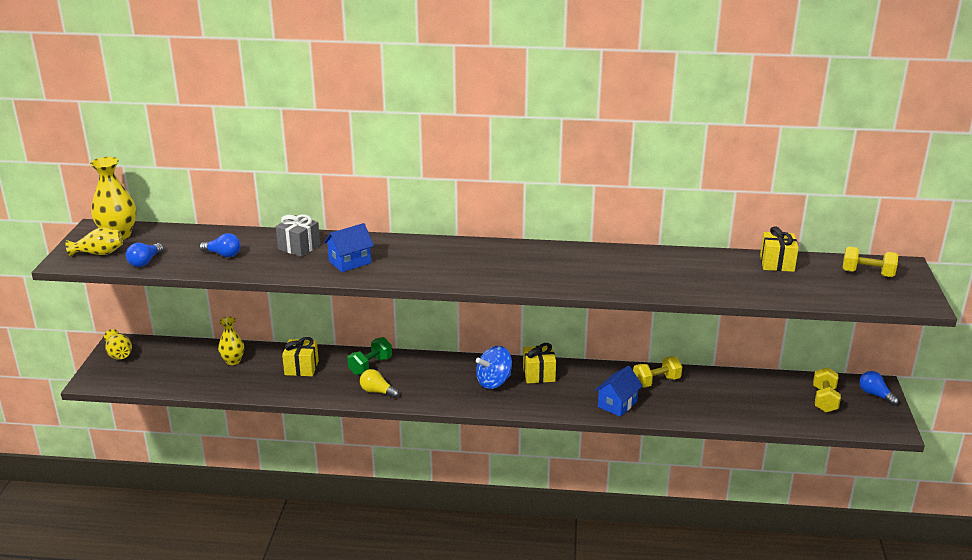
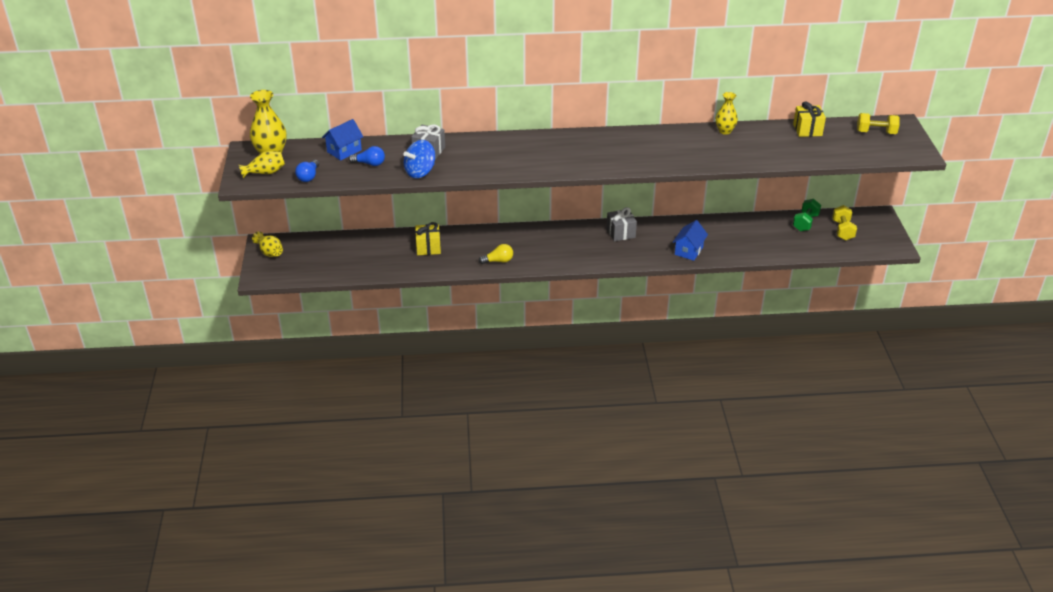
camera: 10 degrees left, 10 degrees up
yellow vase [218,317,244,365] -> yellow vase moved to [715,92,738,135]
blue house [324,223,374,272] -> blue house moved to [322,119,363,160]
green dumbbell [347,337,392,375] -> green dumbbell moved to [793,199,821,231]
yellow light bulb [360,369,399,398] -> yellow light bulb turned 150 degrees clockwise [479,244,513,264]
blue spinning top [476,346,512,389] -> blue spinning top moved to [403,140,435,179]
yellow gift [523,343,556,383] -> grey gift [606,207,637,242]
yellow dumbbell [633,356,682,388] -> none
blue light bulb [859,371,899,406] -> none

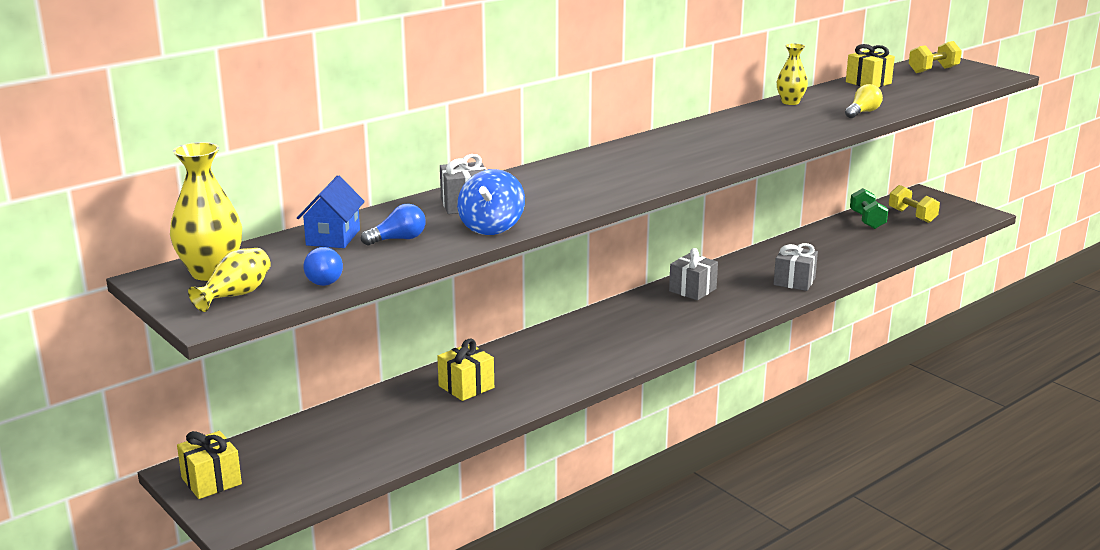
camera: 35 degrees left, 15 degrees down
yellow vase [252,231,283,257] -> yellow gift [177,431,242,499]
yellow light bulb [479,244,513,264] -> yellow light bulb moved to [845,84,883,118]
blue house [672,220,708,261] -> grey gift [774,243,818,291]

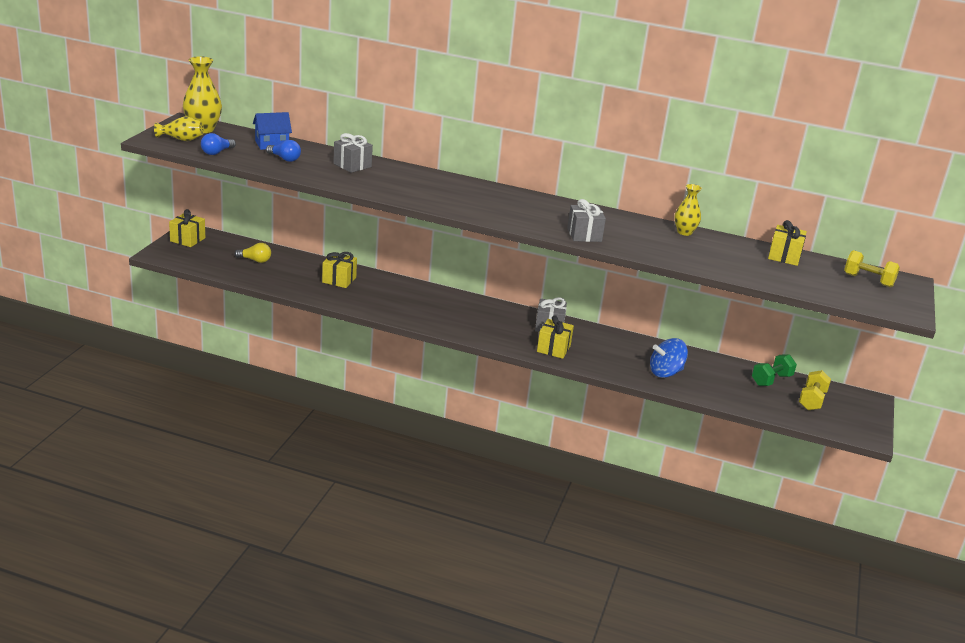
camera: 55 degrees right, 5 degrees up
blue spinning top [457,169,525,235] -> blue spinning top moved to [650,338,688,378]
grey gift [774,243,818,291] -> grey gift moved to [567,199,606,242]
yellow light bulb [845,84,883,118] -> yellow light bulb moved to [234,243,271,263]
none -> yellow gift [537,315,574,359]

